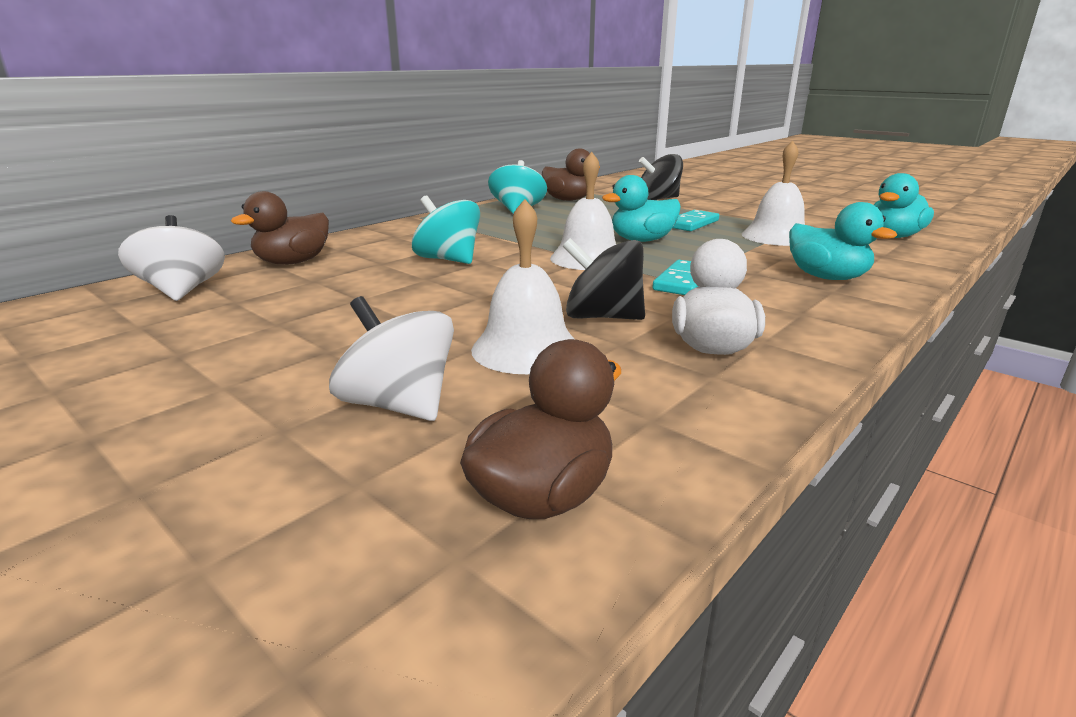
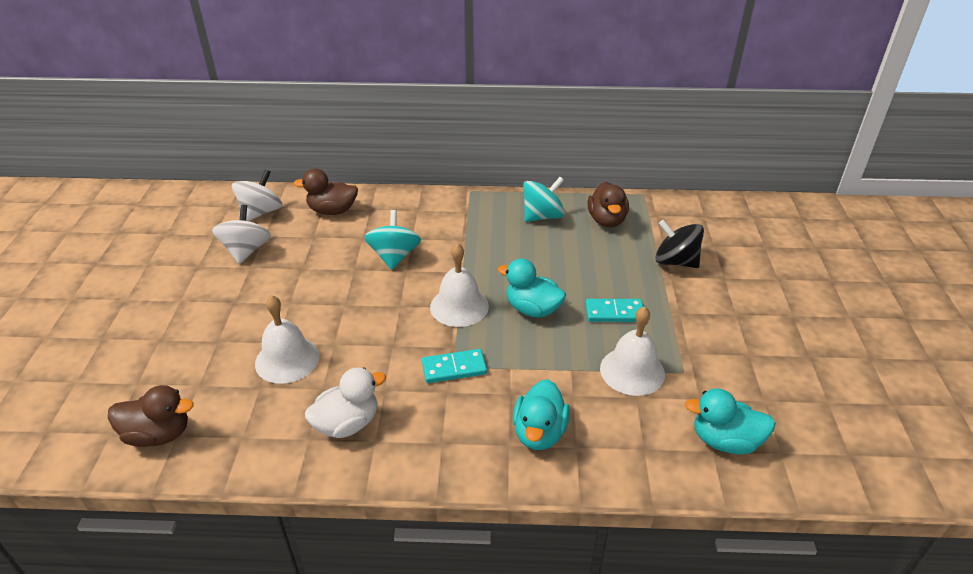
camera: 50 degrees right, 15 degrees up
white spinning top [329,296,454,421] -> white spinning top moved to [212,205,271,264]
black spinning top [562,238,645,320] -> none

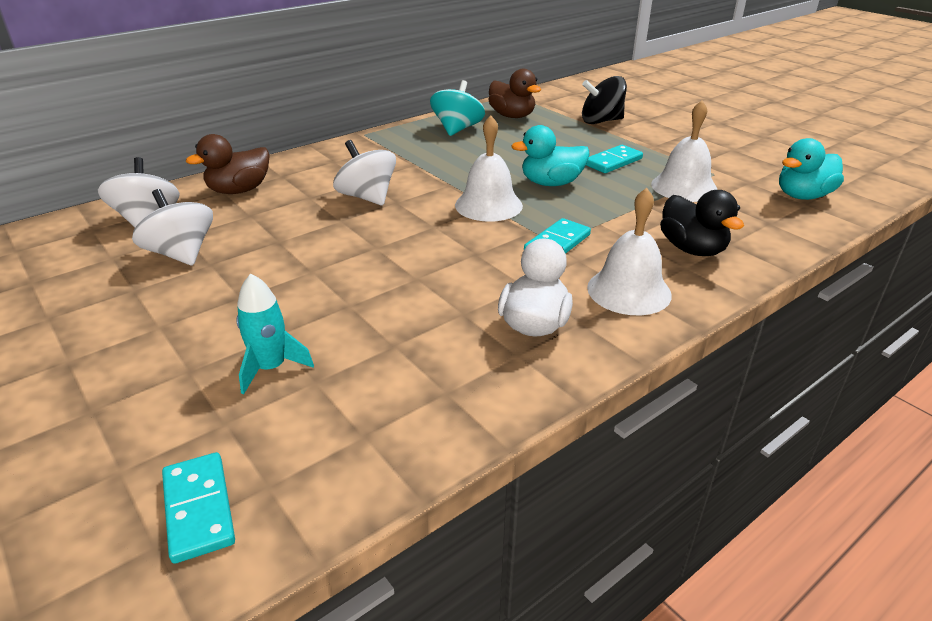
camera: 40 degrees left, 5 degrees down
brown duck [108,385,194,447] -> none
white bell [255,295,319,384] -> white bell moved to [587,188,672,315]
turquoise spinning top [364,210,421,270] -> white spinning top [333,140,396,205]
turquoise duck [513,379,570,450] -> black duck [660,190,744,256]
none -> turquoise domino [162,452,235,564]
none -> turquoise rocket [236,273,314,394]

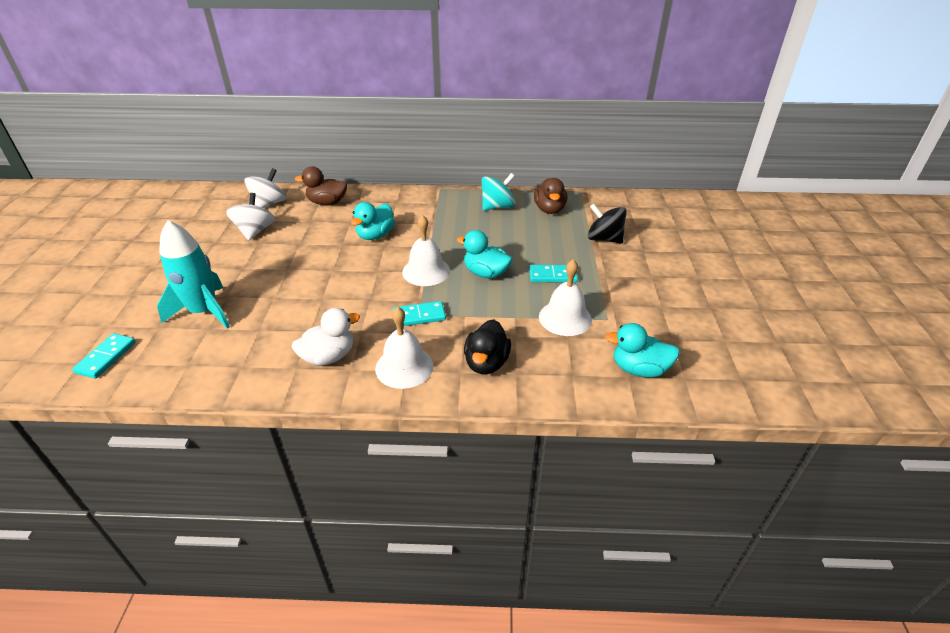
camera: 40 degrees right, 5 degrees up
turquoise rocket [236,273,314,394] -> turquoise rocket [157,220,230,329], size x1.75
white spinning top [333,140,396,205] -> turquoise duck [351,202,395,240]

